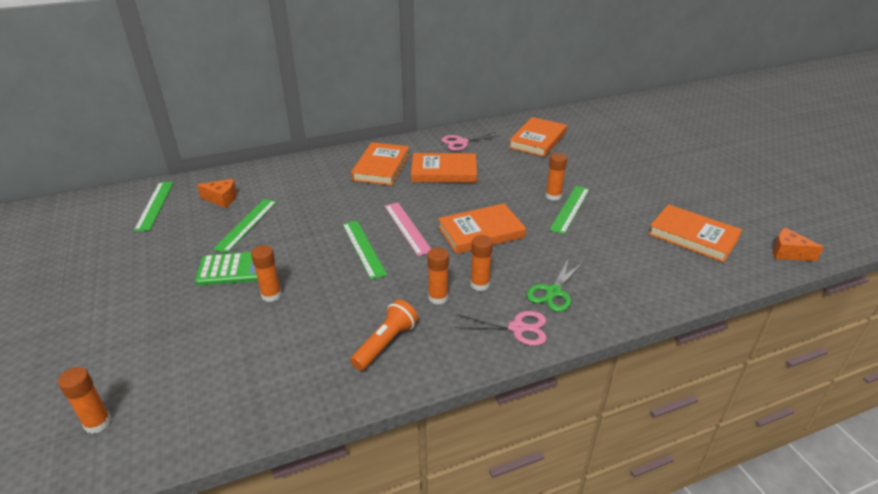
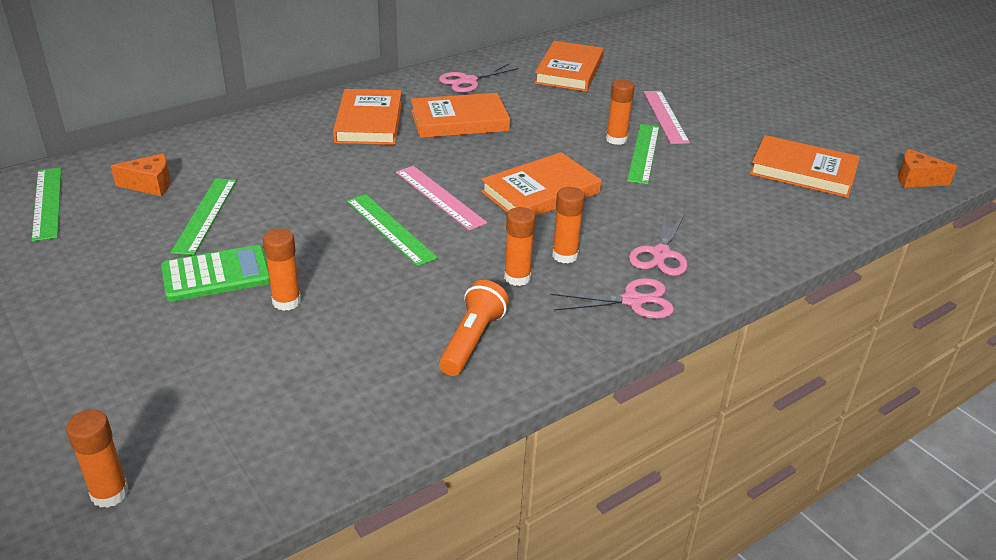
camera: 15 degrees left, 0 degrees up
green scissors [526,258,583,312] -> pink scissors [629,212,688,276]
none -> pink ruler [644,91,690,144]

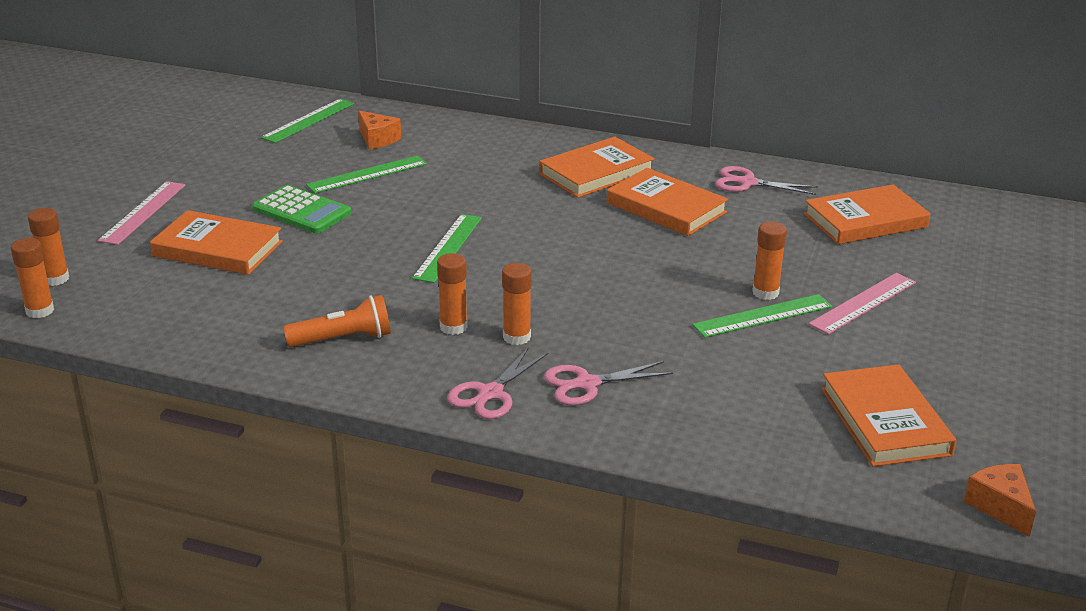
camera: 55 degrees right, 5 degrees down
orange glue stick [263,229,301,311] -> orange glue stick moved to [11,238,54,318]
pink ruler [396,166,487,230] -> pink ruler moved to [98,181,186,245]
orange book [481,152,601,216] -> orange book moved to [150,210,283,275]
pink scissors [551,278,674,319] -> pink scissors turned 75 degrees clockwise [447,347,549,419]

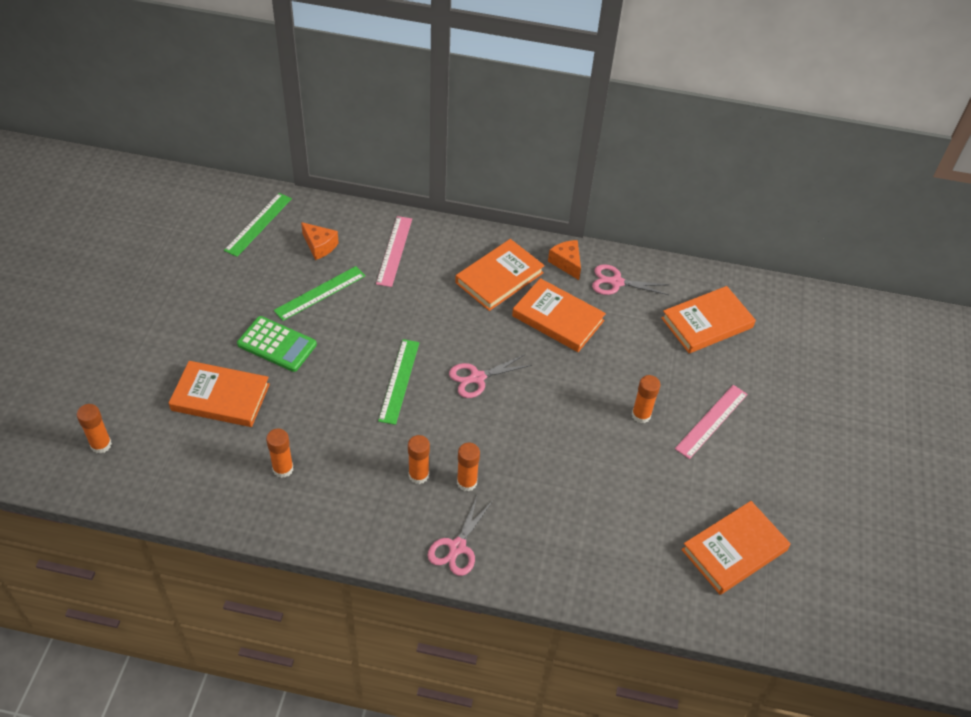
camera: 10 degrees left, 20 degrees up
orange glue stick [11,238,54,318] -> orange glue stick moved to [266,429,293,478]
pink ruler [98,181,186,245] -> pink ruler moved to [376,216,412,287]
orange flashlight [283,295,391,347] -> none
pink scissors [544,361,673,405] -> pink scissors moved to [449,354,532,398]
green ruler [692,294,832,338] -> none
orange book [821,364,957,467] -> orange book turned 75 degrees clockwise [681,501,791,595]
orange cheese [964,464,1036,537] -> orange cheese moved to [548,240,581,280]

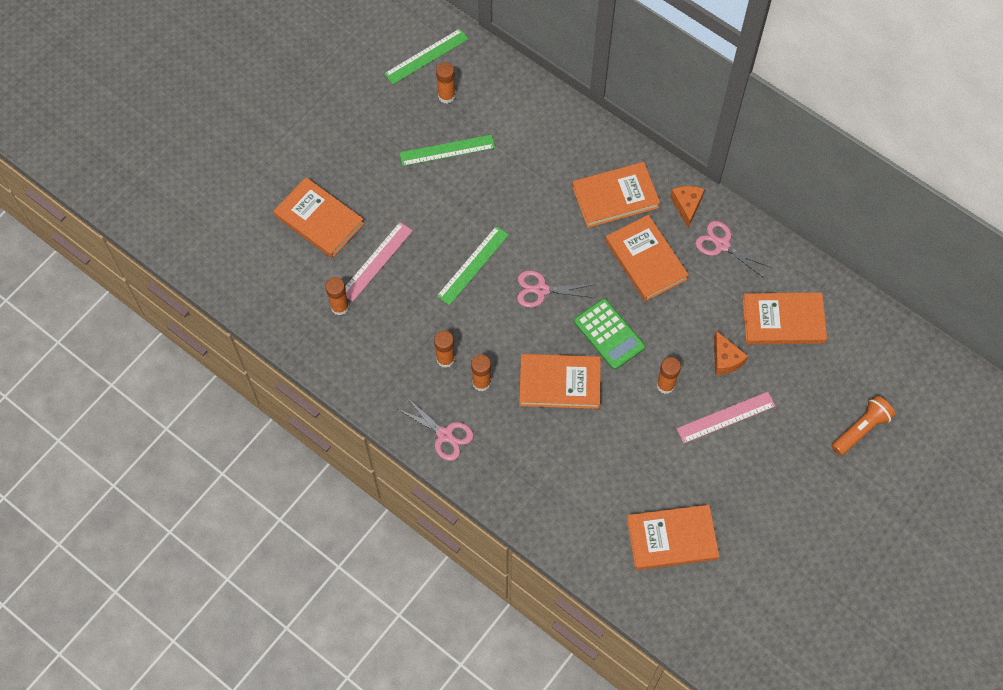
camera: 30 degrees right, 15 degrees up
orange glue stick [77,404,112,454] -> orange glue stick moved to [436,62,455,104]
green calculator [237,316,317,372] -> green calculator moved to [574,298,645,370]
orange cheese [301,222,339,260] -> orange cheese moved to [714,331,748,375]
pink ruler [376,216,412,287] -> pink ruler moved to [345,222,413,302]
pink scissors [427,494,493,576] -> pink scissors turned 105 degrees counterclockwise [396,398,474,461]
none -> orange book [519,354,601,409]
none -> orange flashlight [832,396,895,456]

